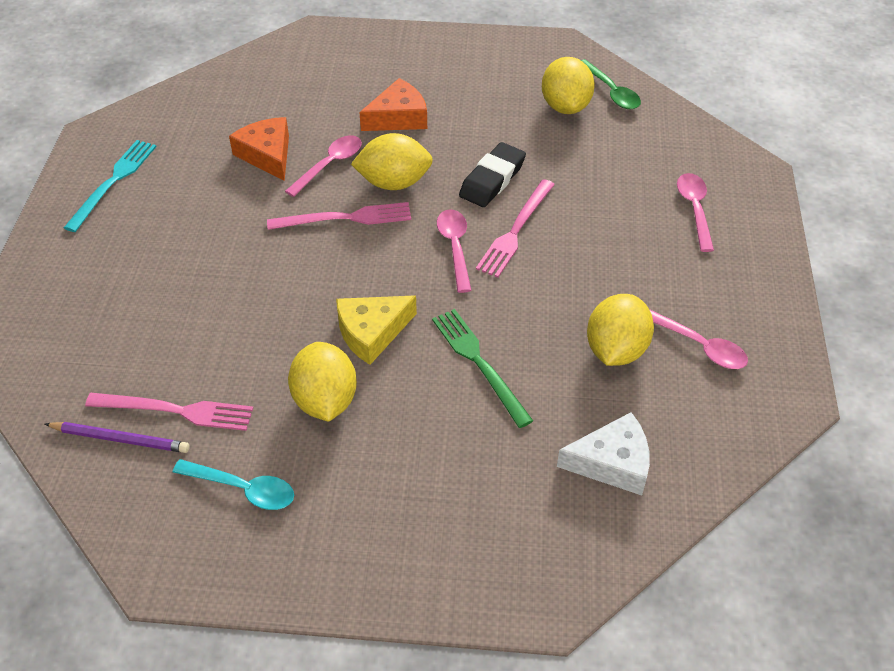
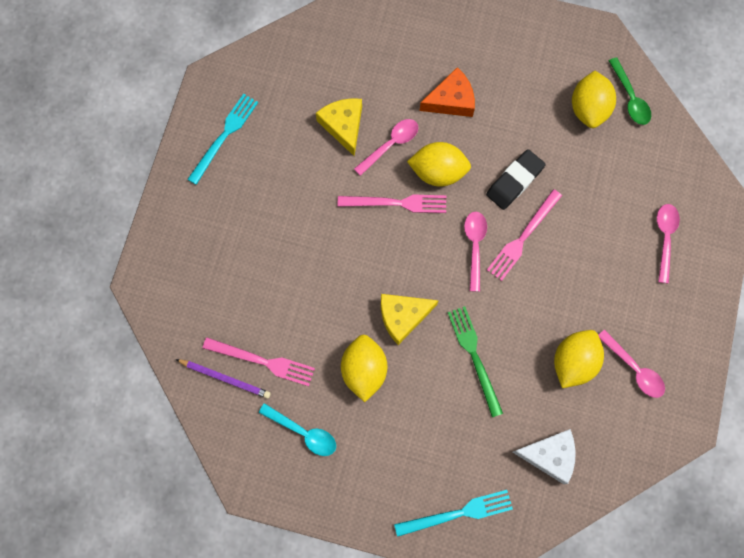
camera: 10 degrees right, 25 degrees up
orange cheese [229,117,289,181] -> yellow cheese [316,98,362,156]
none -> turquoise fork [394,490,513,537]

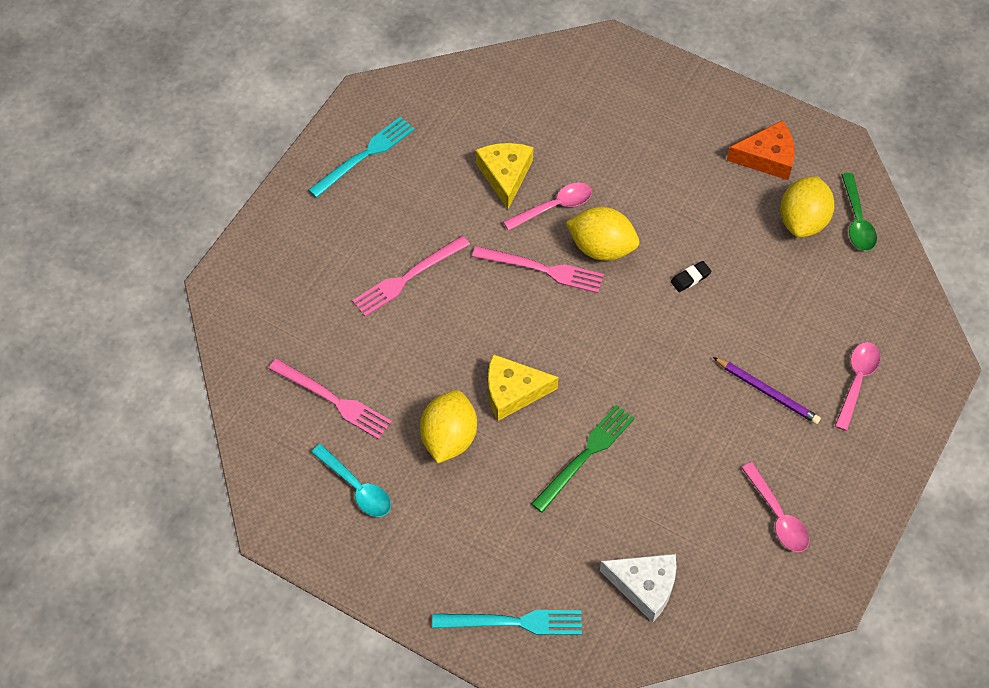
camera: 15 degrees right, 15 degrees down
purple pencil [176,359,271,399] -> purple pencil moved to [713,357,821,424]
orange cheese [420,67,475,117] -> orange cheese moved to [727,120,795,180]
green fork [448,306,503,417] -> green fork turned 45 degrees clockwise [531,405,635,513]
pink spoon [464,212,487,292] -> none
black eraser [486,149,546,210] -> black eraser [671,261,711,292], size x0.52
pink fork [487,189,562,281] -> pink fork moved to [352,236,470,317]
yellow lemon [554,330,604,388] -> none

